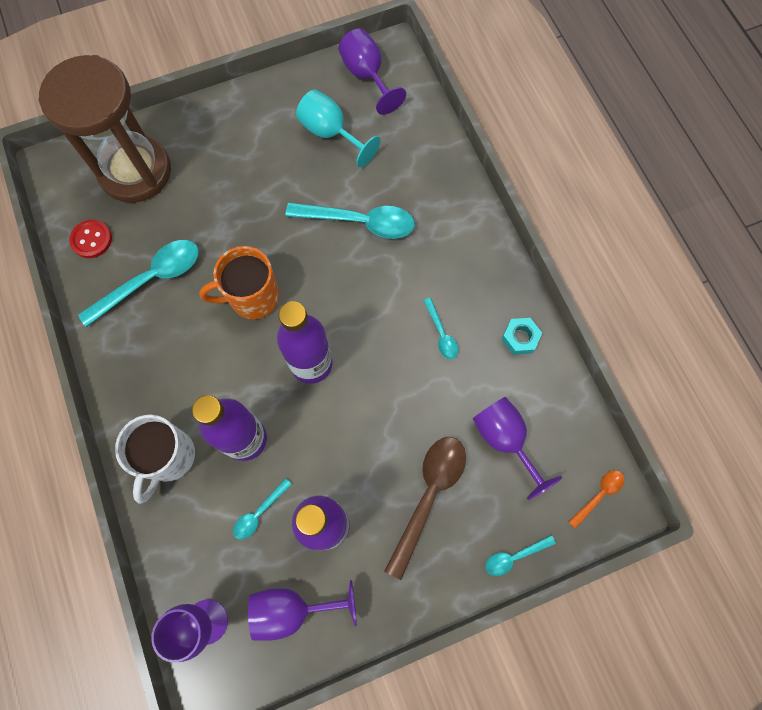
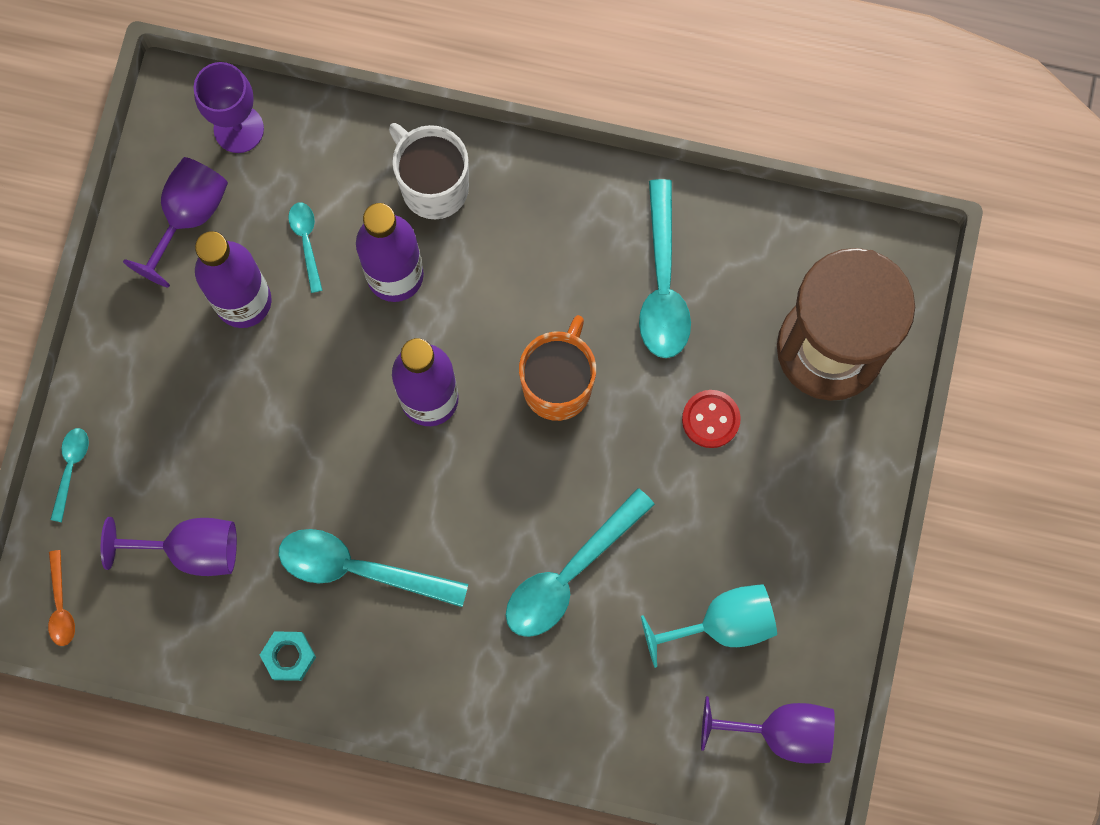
camera: 125 degrees right, 5 degrees up
red button [69,220,112,258] -> red button moved to [682,390,741,448]
brown spoon [385,437,466,580] -> none
turquoise spoon [423,298,458,359] -> turquoise spoon [278,529,468,607], size x1.99

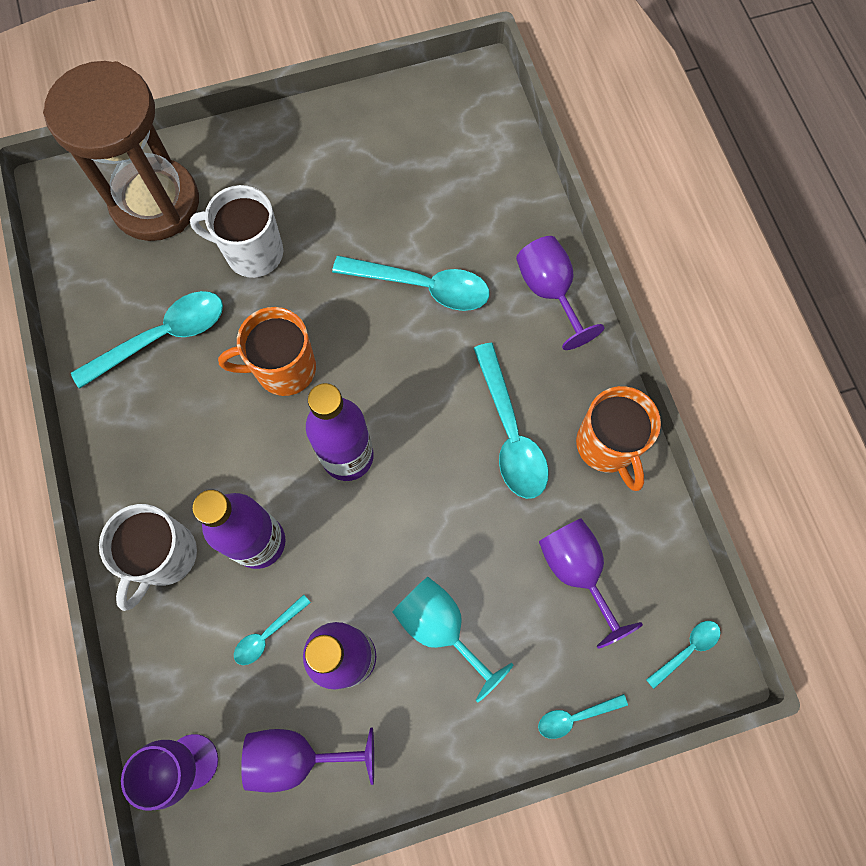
camera: 120 degrees left, 5 degrees down
orange spoon [48,550,75,646] -> turquoise spoon [646,621,721,689]
turquoise nut [260,631,316,681] -> orange mug [576,386,661,491]
turquoise goblet [641,584,777,668] -> turquoise goblet moved to [393,577,513,703]
red button [682,390,741,448] -> white mug [190,185,283,278]
purple goblet [701,696,835,764] -> purple goblet moved to [516,236,604,350]

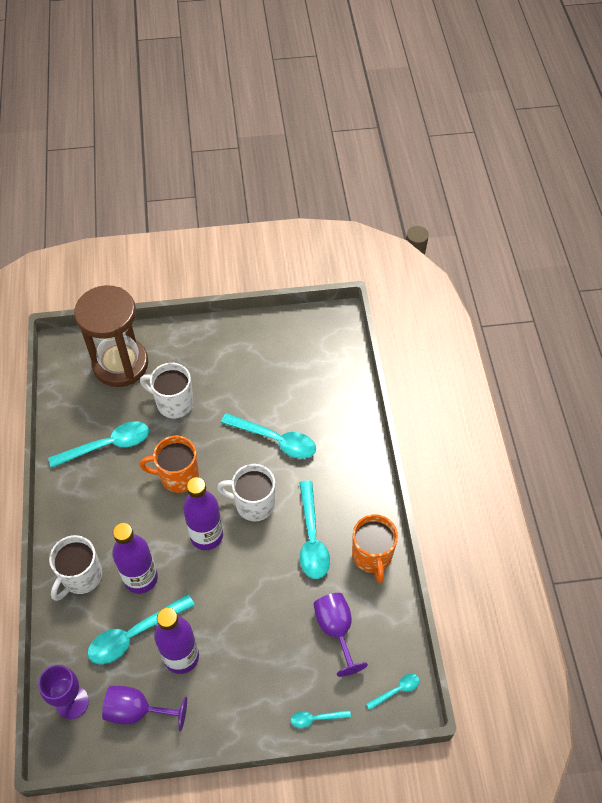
camera: 10 degrees right, 15 degrees down
turquoise spoon [234,594,311,665] -> turquoise spoon [87,594,195,664], size x1.99
turquoise goblet [393,577,513,703] -> none
purple goblet [516,236,604,350] -> none
none -> white mug [217,464,275,522]

